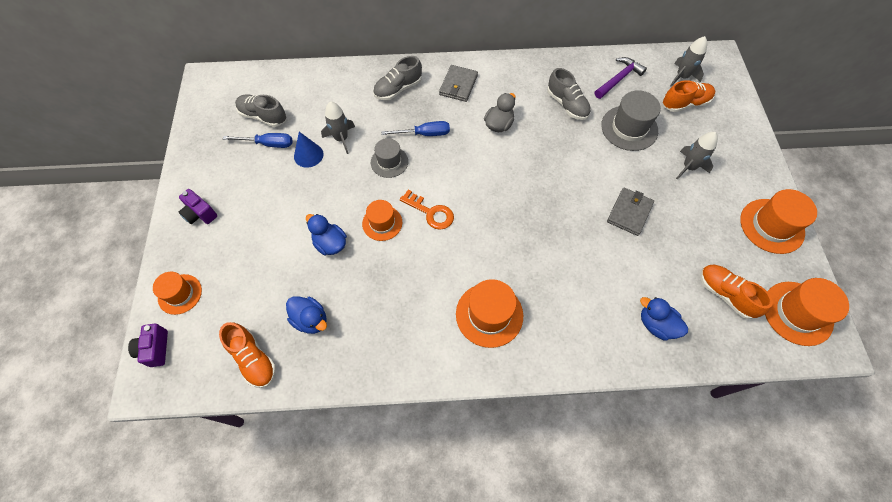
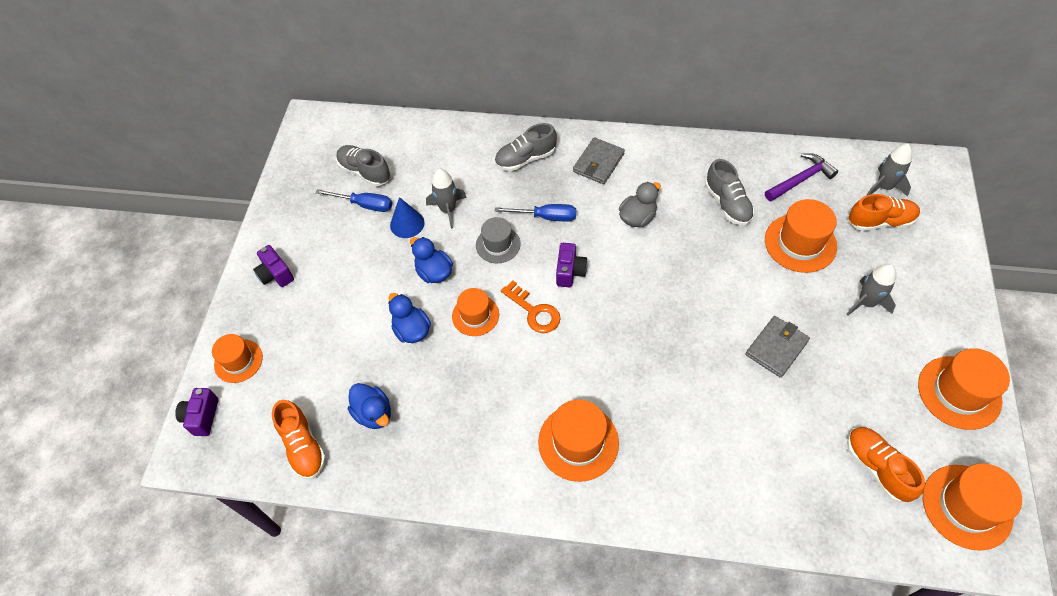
camera: 15 degrees right, 5 degrees down
grey hat [601,90,661,151] -> orange hat [765,199,837,273]
blue duck [640,297,688,340] -> blue duck moved to [410,237,453,283]
none -> purple camera [556,243,587,287]

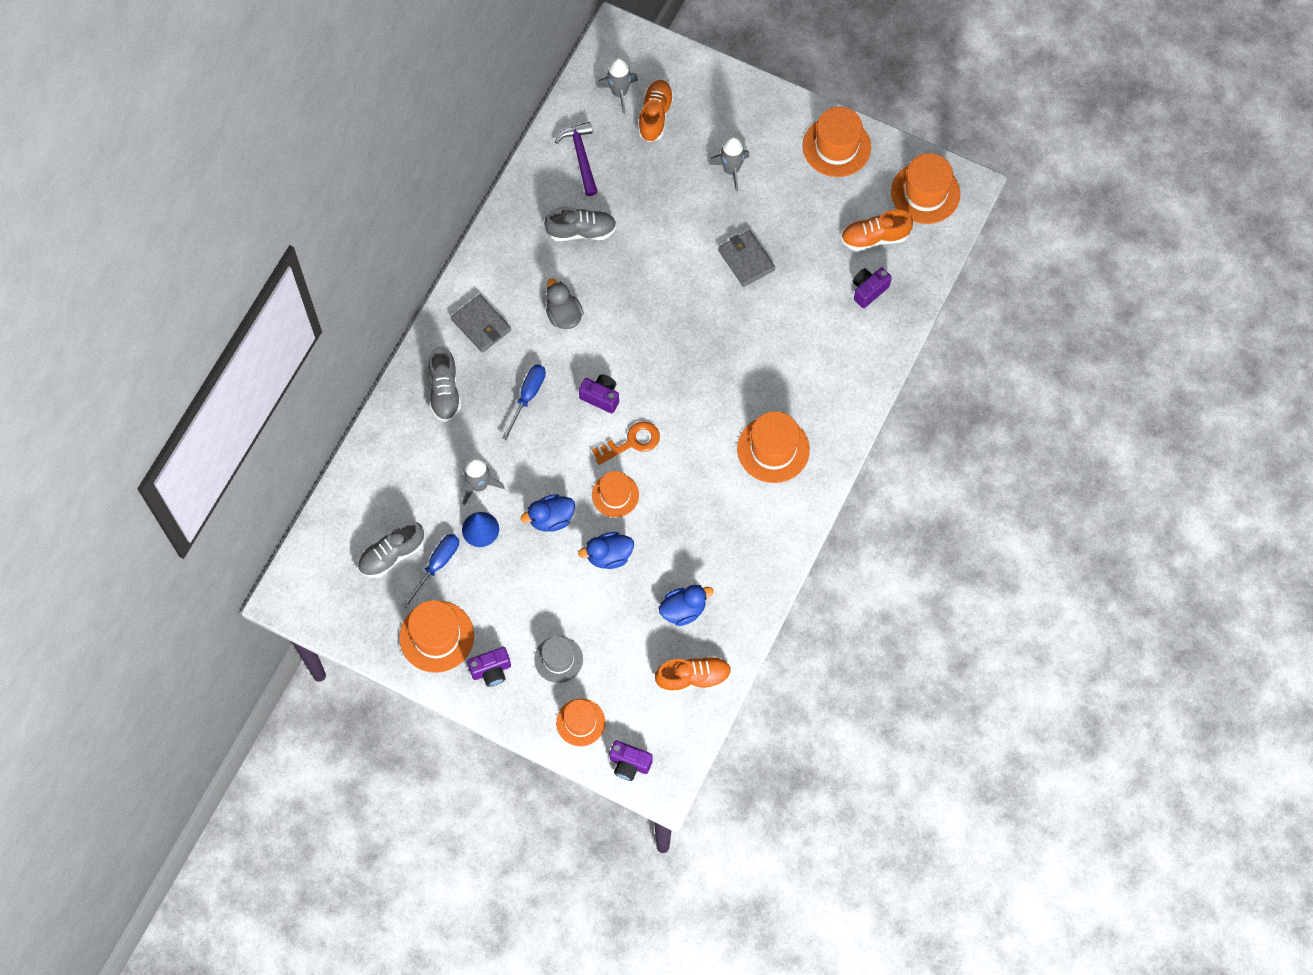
camera: 75 degrees left, 10 degrees up
grey hat [476,217,521,263] -> grey hat moved to [534,636,583,683]
orange hat [765,199,837,273] -> orange hat moved to [399,600,474,673]
none -> purple camera [852,267,892,308]

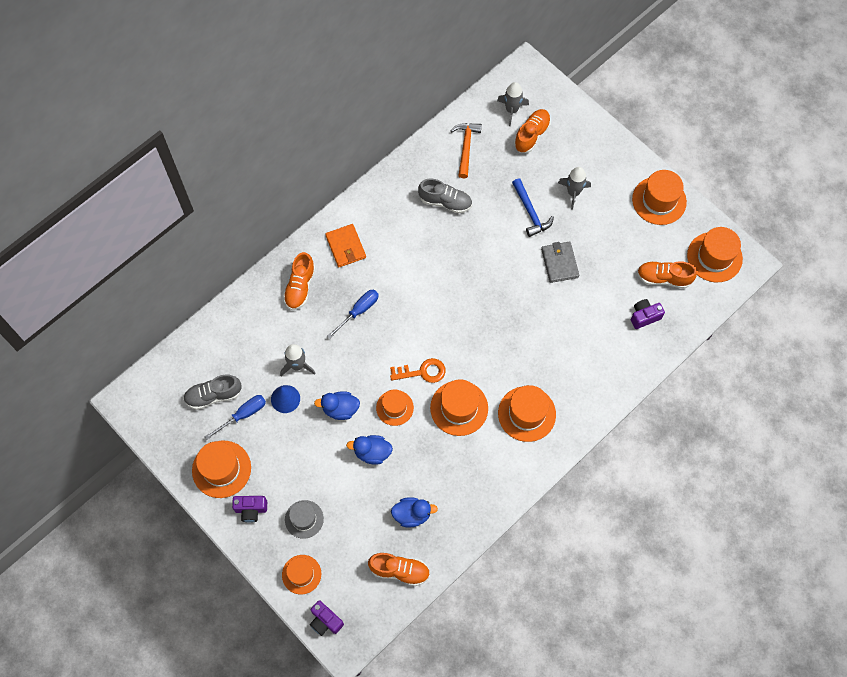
camera: 20 degrees right, 0 degrees up
grey shoe [429,346,461,422] -> orange shoe [283,252,315,310]
grey wallet [451,294,511,353] -> orange wallet [325,224,366,267]
grey duck [546,278,584,329] -> none
purple hammer [555,122,597,196] -> orange hammer [451,123,482,178]
purple camera [579,374,619,413] -> none
none -> orange hat [430,379,488,436]
none -> blue hammer [512,178,554,237]

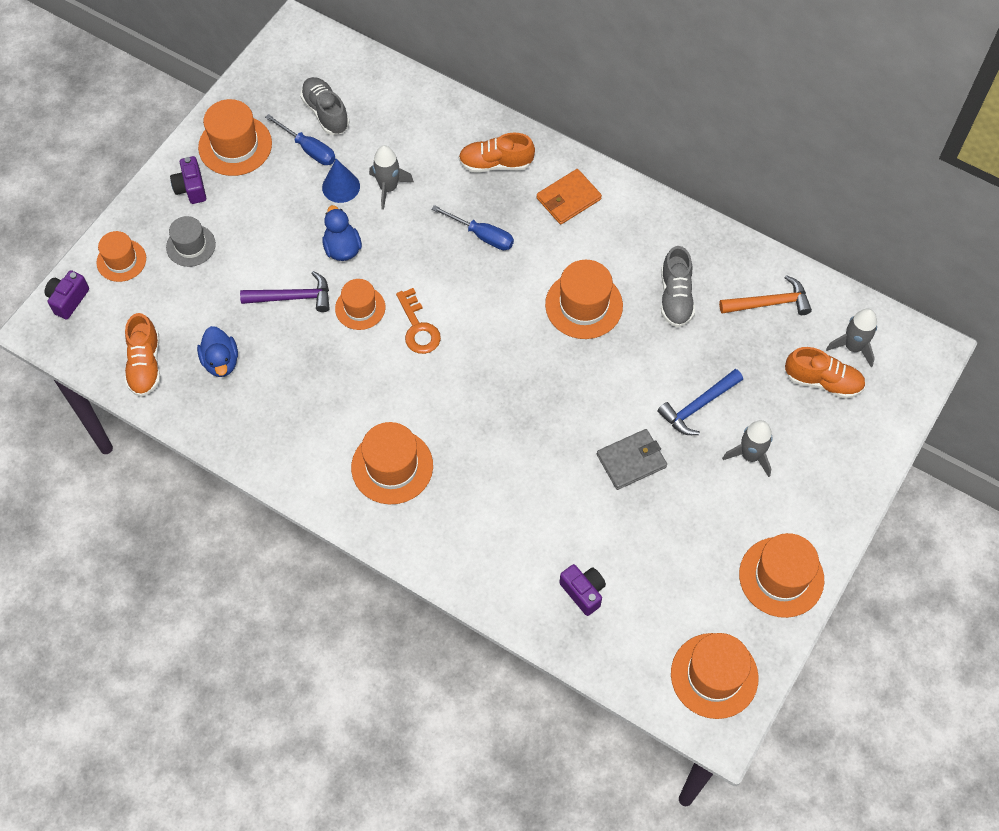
camera: 75 degrees right, 5 degrees down
blue duck [346,435,393,464] -> purple hammer [240,271,330,312]
orange hat [430,379,488,436] -> orange hat moved to [545,260,623,339]
orange shoe [637,261,697,289] -> none

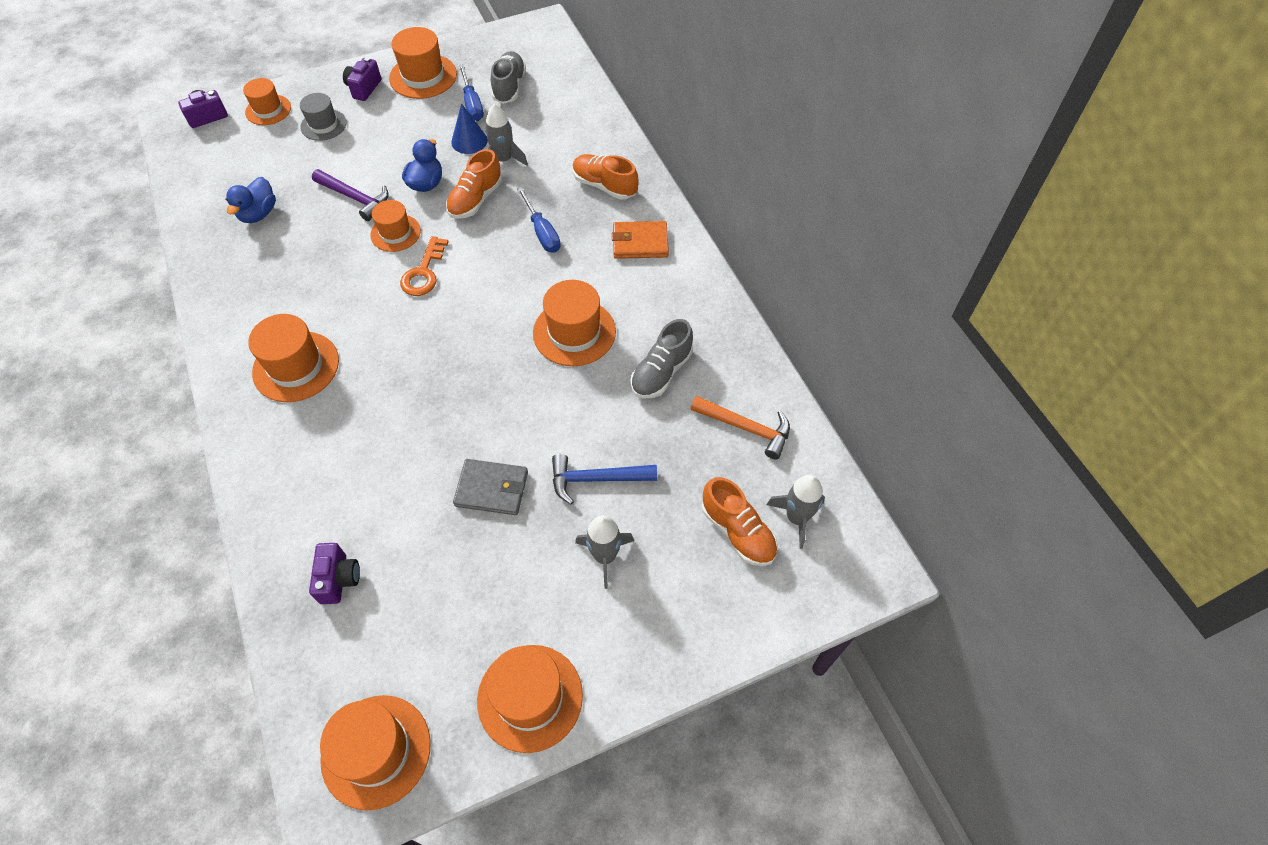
camera: 35 degrees right, 5 degrees down
orange shoe [125,313,161,397] -> orange shoe moved to [446,149,502,219]

